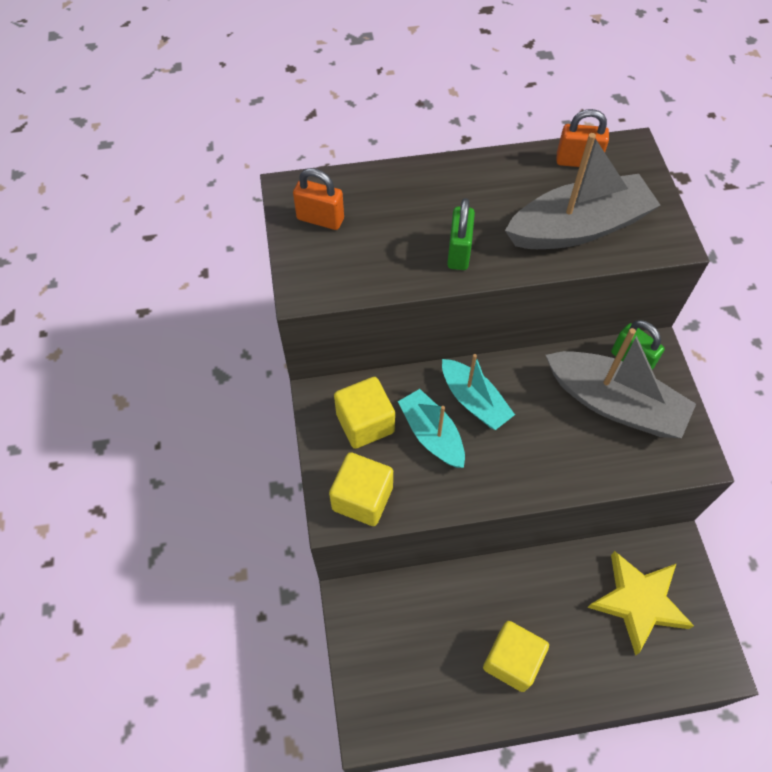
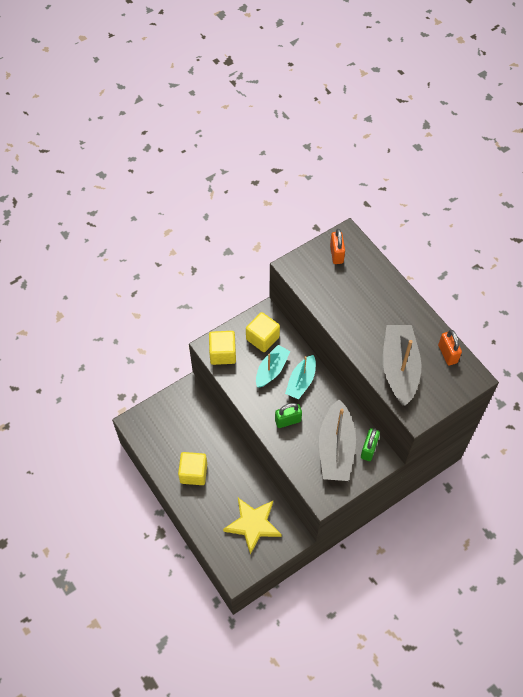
camera: 65 degrees right, 0 degrees up
green padlock [447,198,475,270] -> green padlock moved to [275,403,302,428]
grey boat [505,133,660,249] -> grey boat turned 135 degrees counterclockwise [383,325,421,406]

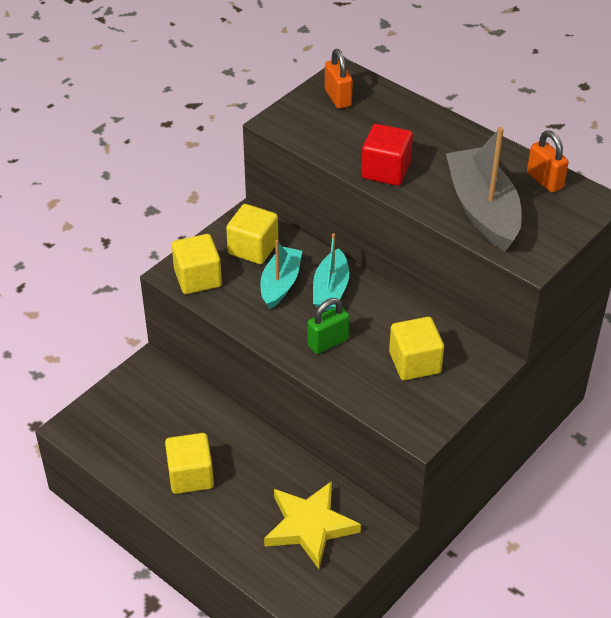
camera: 15 degrees left, 15 degrees down
grey boat [319,399,356,481] -> yellow cube [389,317,444,380]
green padlock [361,428,380,461] -> none
none -> red cube [361,124,413,186]

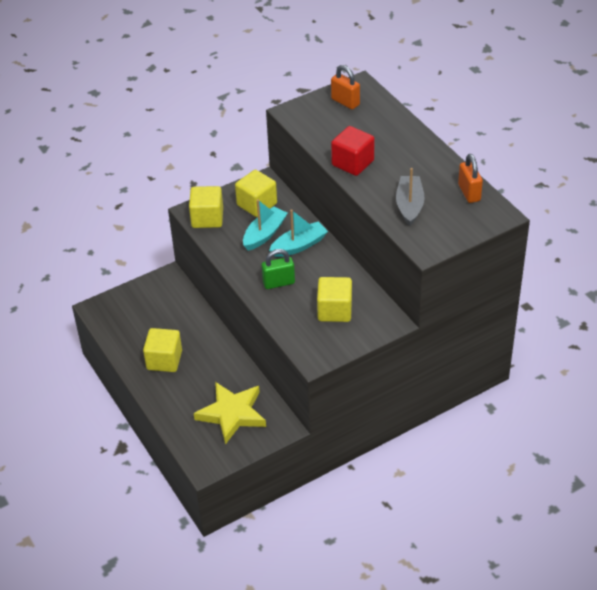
camera: 20 degrees right, 0 degrees up
turquoise boat [313,233,349,311] -> turquoise boat turned 150 degrees counterclockwise [269,209,328,257]
orange padlock [325,49,353,109] -> orange padlock turned 45 degrees counterclockwise [331,65,360,109]
grey boat [446,127,522,252] -> grey boat [396,168,425,226], size x0.62

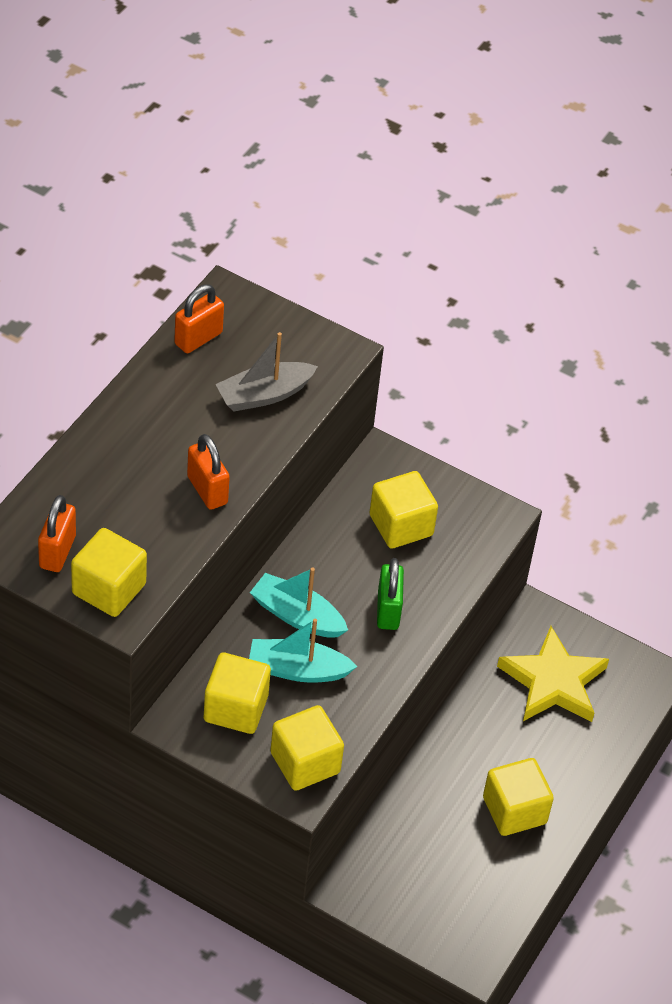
camera: 125 degrees left, 5 degrees up
green padlock [262,249,295,289] -> green padlock turned 45 degrees clockwise [377,558,404,630]
red cube [331,126,375,176] -> orange padlock [187,434,230,510]
none -> yellow cube [71,528,147,617]

